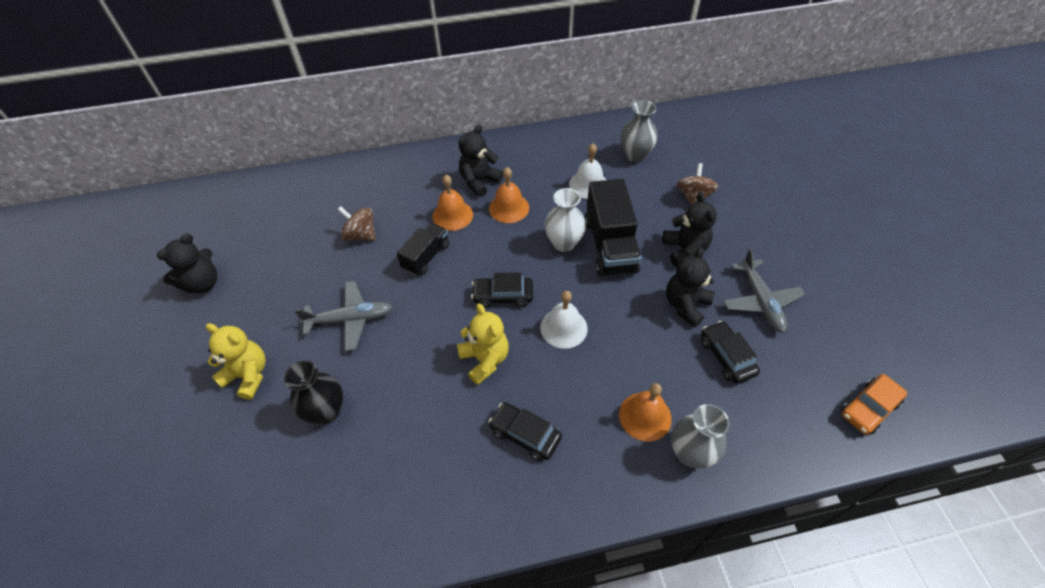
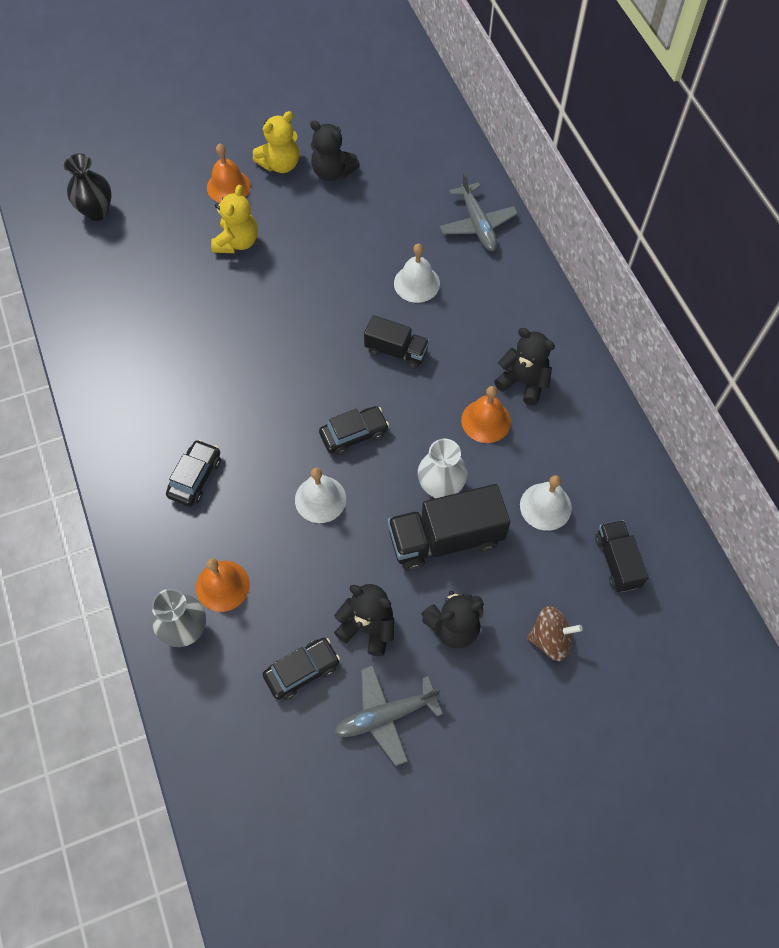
camera: 80 degrees right, 10 degrees up
black vase [284,361,343,424] -> black vase moved to [64,153,111,221]
grey plane [294,281,393,351] -> grey plane moved to [440,172,518,251]
brown spinning top [337,206,376,241] -> white bell [394,243,440,303]
orange bell [433,175,473,231] -> orange bell moved to [207,143,251,203]
yellow teddy bear [457,303,509,385] -> yellow teddy bear moved to [253,111,299,173]
black car [471,272,533,308] -> black car turned 75 degrees clockwise [319,406,389,455]
grey vase [621,100,658,162] -> black truck [595,520,649,592]
orange car [841,374,907,435] -> none

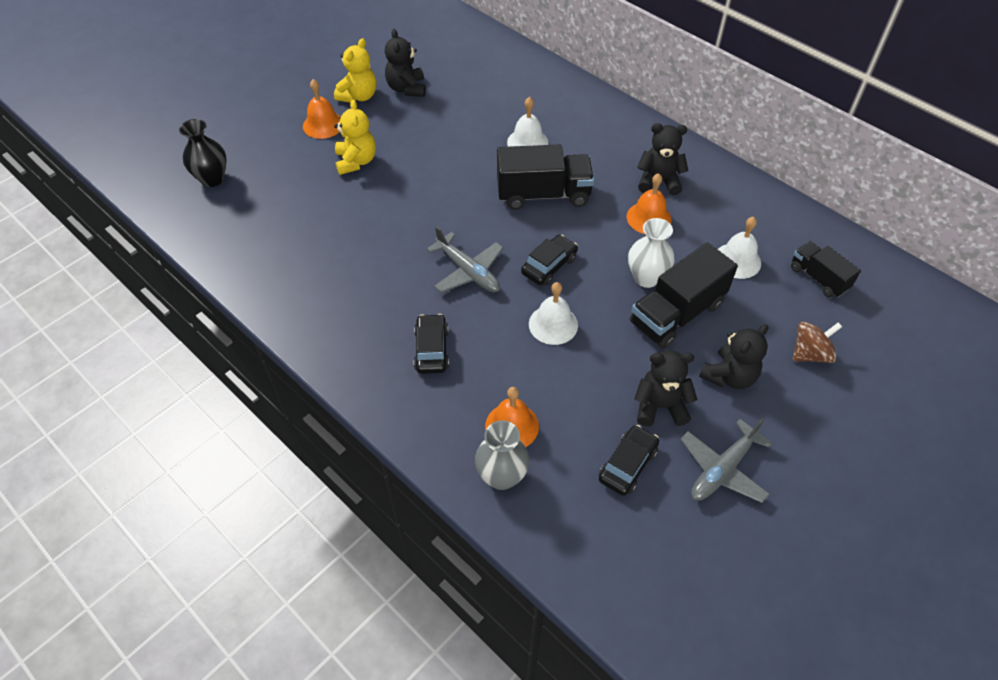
camera: 25 degrees left, 10 degrees down
black teddy bear [310,120,360,181] -> black teddy bear turned 75 degrees clockwise [385,29,426,97]
black truck [364,315,429,369] -> black truck [497,144,595,210], size x1.66
grey plane [440,172,518,251] -> grey plane moved to [427,226,503,293]

